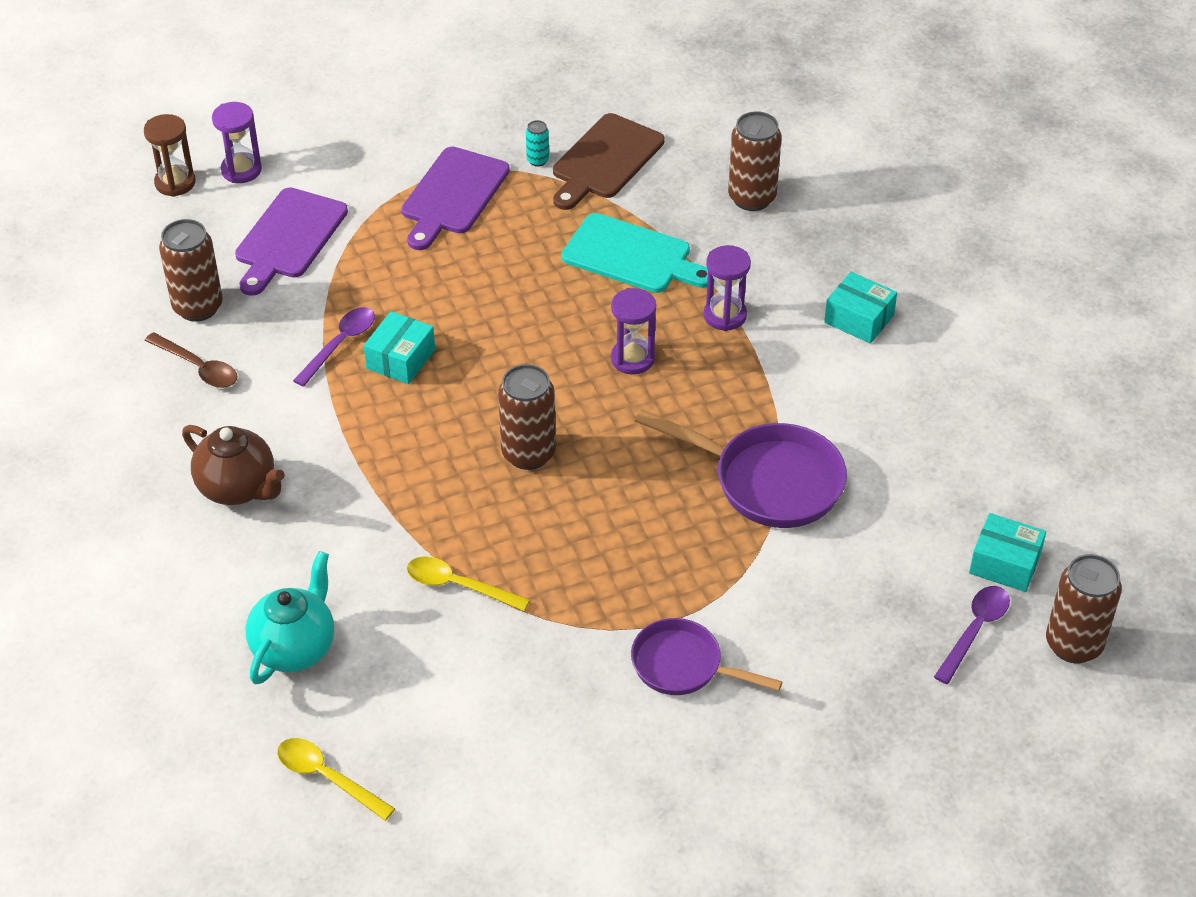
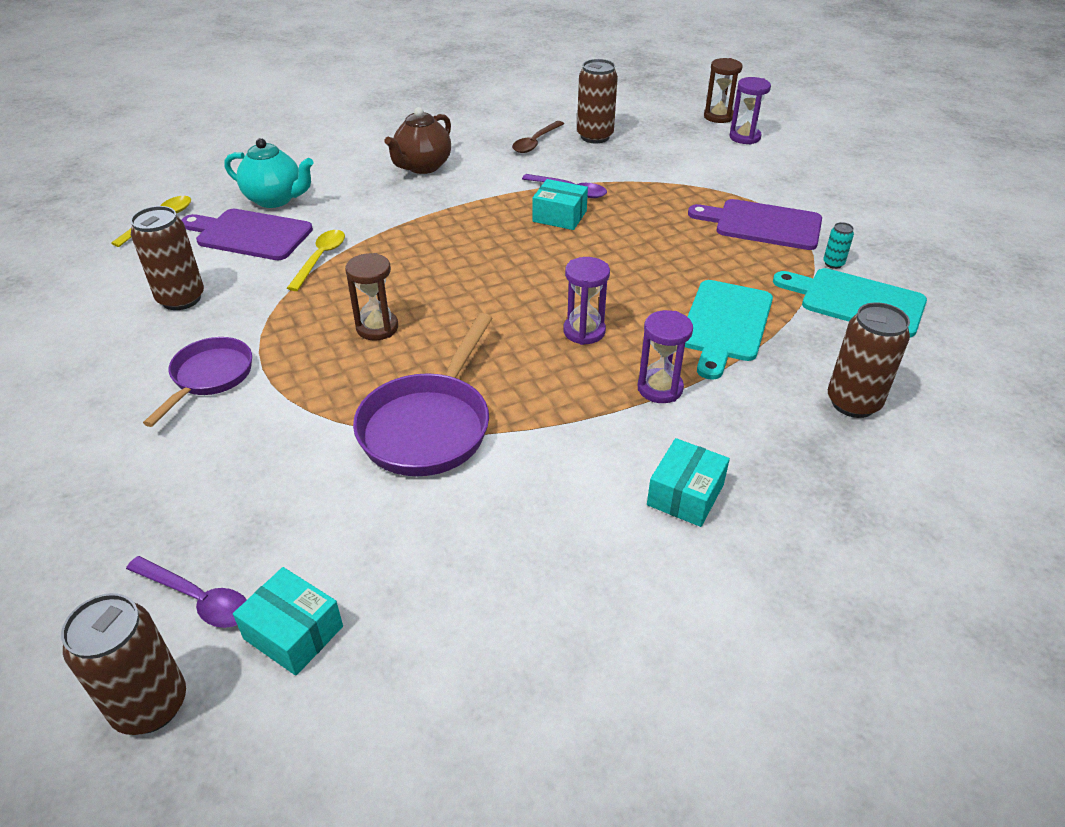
camera: 85 degrees right, 5 degrees down
purple cutting board [235,188,348,296] -> purple cutting board moved to [182,209,313,260]
brown can [498,364,556,470] -> brown can moved to [130,206,204,310]
brown cutting board [553,113,665,210] -> turquoise cutting board [773,268,927,337]
turquoise box [969,513,1046,592] -> turquoise box turned 75 degrees counterclockwise [233,567,343,676]
none -> brown hourglass [345,253,398,341]

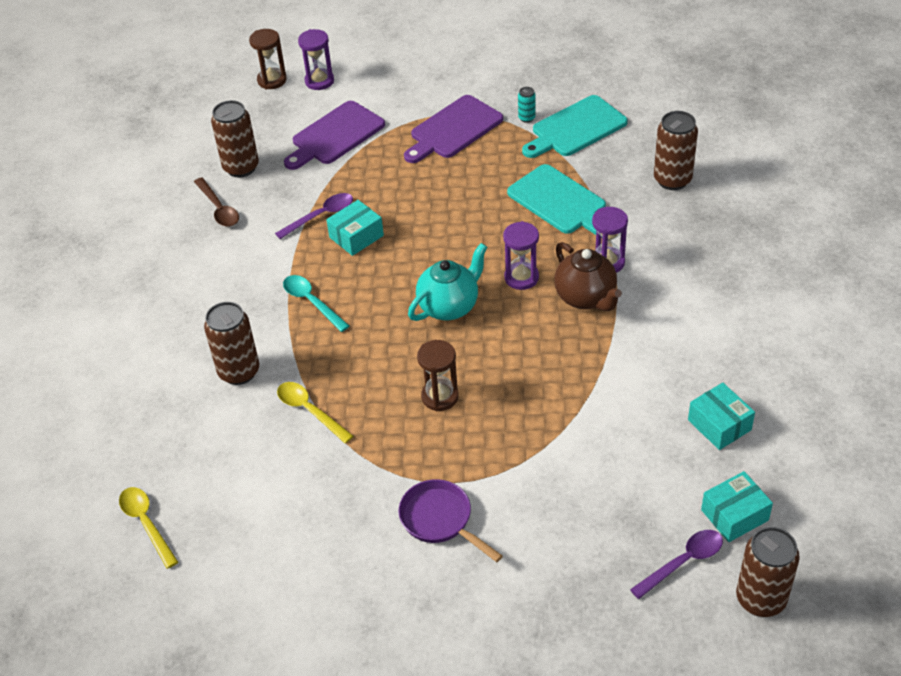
camera: 60 degrees left, 5 degrees up
brown can [130,206,204,310] -> brown can moved to [204,302,259,385]
purple cutting board [182,209,313,260] -> purple cutting board moved to [284,101,385,170]
turquoise teapot [225,138,313,208] -> turquoise teapot moved to [408,243,487,321]
purple pan [353,313,493,476] -> none
brown teapot [384,107,451,174] -> brown teapot moved to [554,242,622,311]
turquoise box [647,438,730,527] -> turquoise box moved to [688,382,755,450]
none -> turquoise spoon [283,275,349,332]

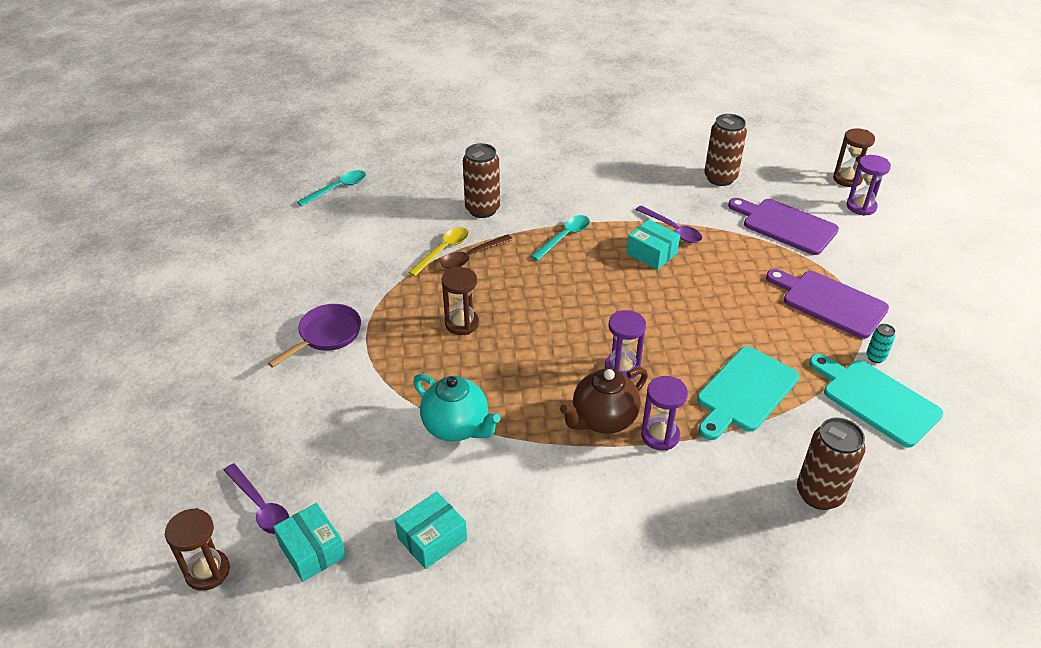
camera: 80 degrees right, 5 degrees down
yellow spoon [119,487,178,569] -> turquoise spoon [297,170,366,207]
brown spoon [194,178,239,227] -> brown spoon moved to [441,234,513,269]
turquoise teapot [408,243,487,321] -> turquoise teapot moved to [413,374,501,442]
brown can [736,527,800,617] -> brown hourglass [164,508,230,591]

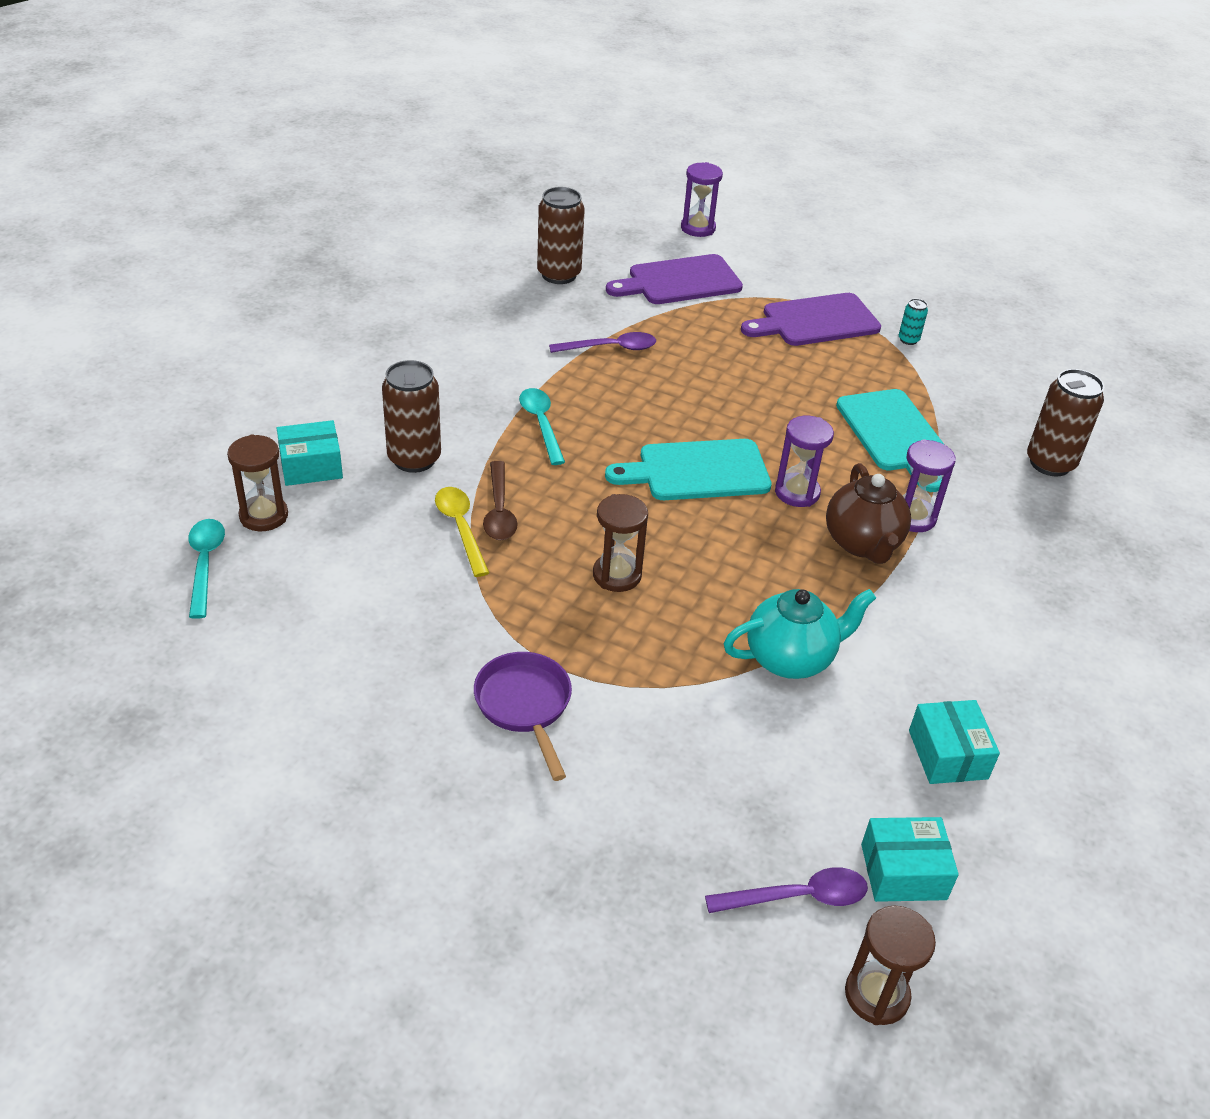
camera: 60 degrees left, 0 degrees up
turquoise box [626,219,680,270] -> turquoise box moved to [277,420,343,486]
turquoise cutting board [809,354,943,448] -> turquoise cutting board moved to [605,439,772,500]
brown hourglass [833,128,875,187] -> brown hourglass moved to [227,434,288,531]

